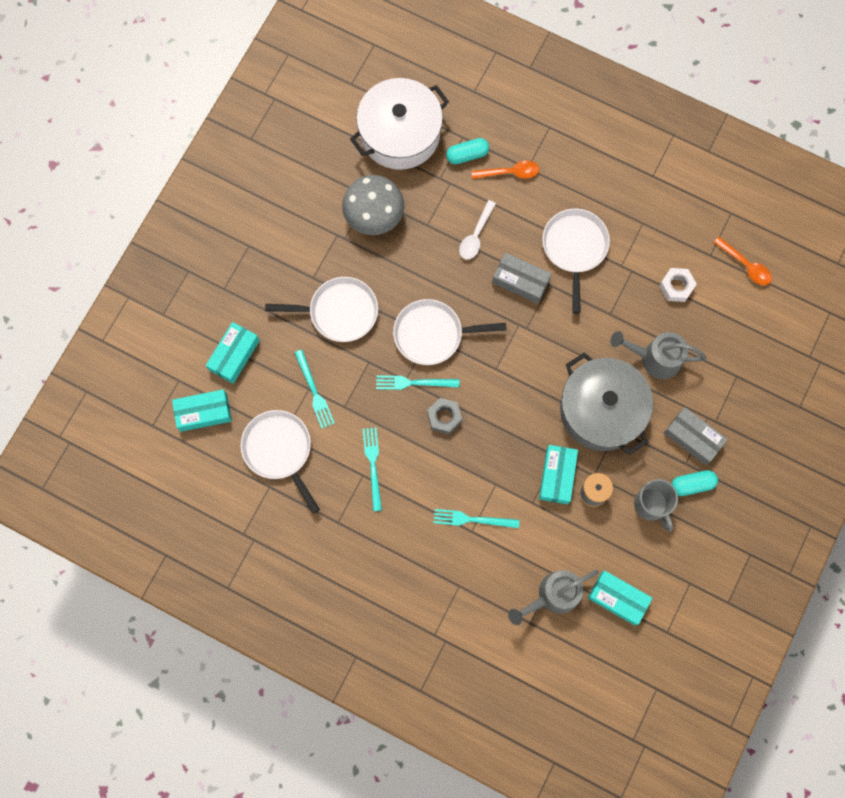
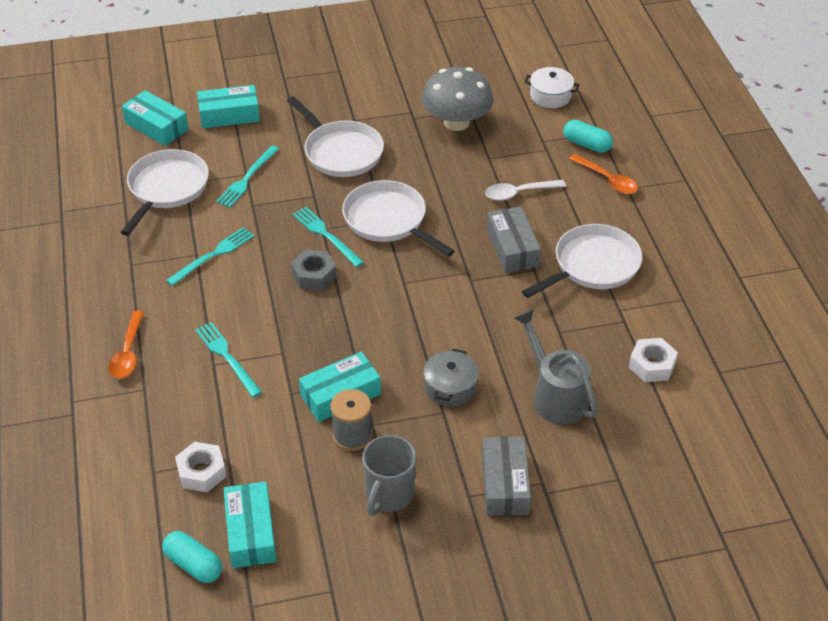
camera: 50 degrees right, 30 degrees down
white pot [350,78,449,170] -> white pot [525,67,580,108], size x0.45
grey watering can [508,570,599,625] -> white nut [175,442,227,492]
grey pot [560,352,653,455] -> grey pot [423,349,479,406], size x0.45
turquoise capsule [671,470,718,496] -> turquoise capsule moved to [162,531,222,583]
orange spoon [713,237,772,285] -> orange spoon moved to [109,311,144,379]

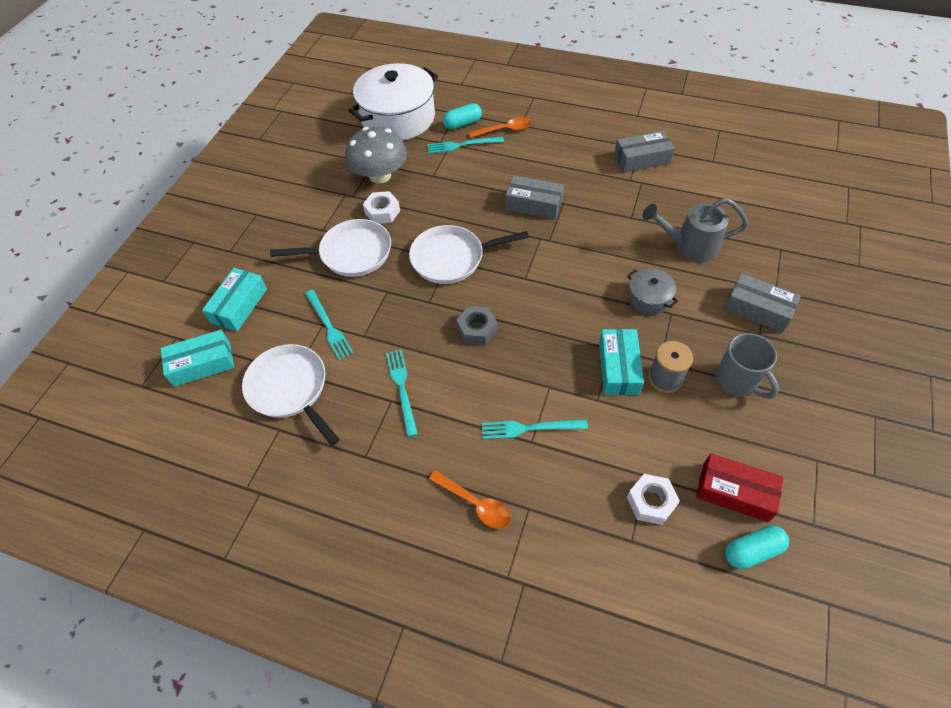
camera: 55 degrees left, 10 degrees up
turquoise box [223,481,276,568] -> red box [696,453,783,522]
turquoise fork [293,207,364,267] -> turquoise fork moved to [427,137,504,154]
white spoon [485,180,566,201] -> none
white pan [522,224,642,298] -> none
white pot [525,67,580,108] -> white pot [349,63,438,140], size x2.20
white nut [629,338,678,382] -> white nut moved to [363,191,400,224]
none -> grey box [614,131,675,172]

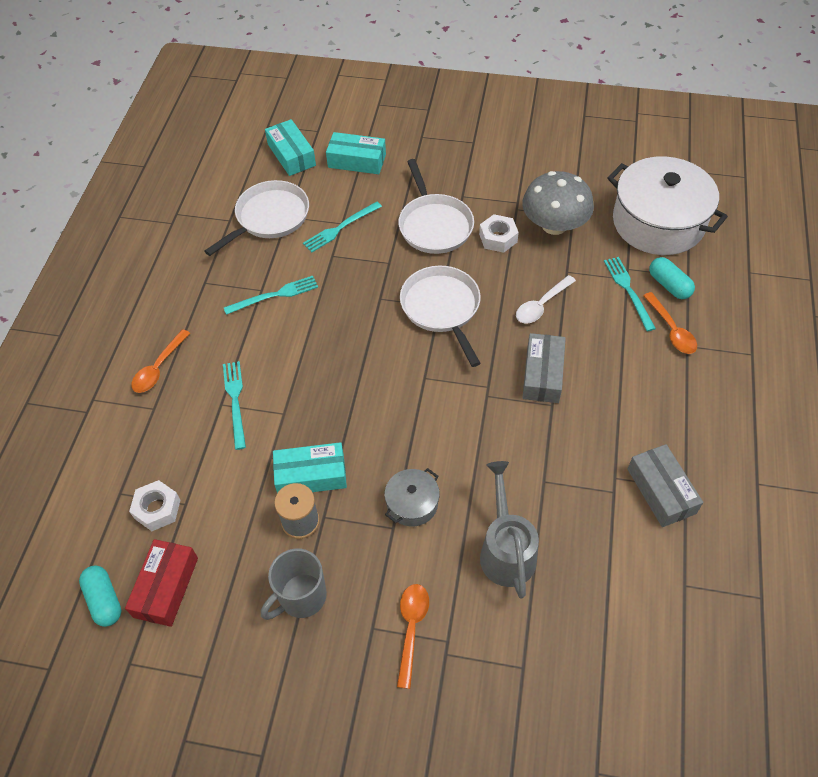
camera: 80 degrees right, 0 degrees up
grey nut [456,306,498,345] -> none
grey box [724,273,801,333] -> orange spoon [397,584,429,689]
none -> white spoon [516,275,576,324]

